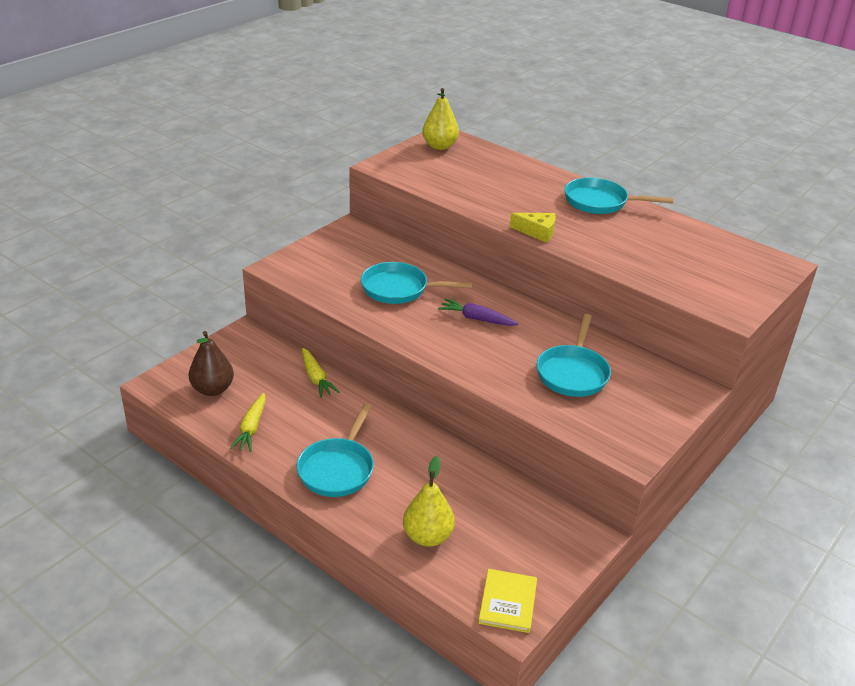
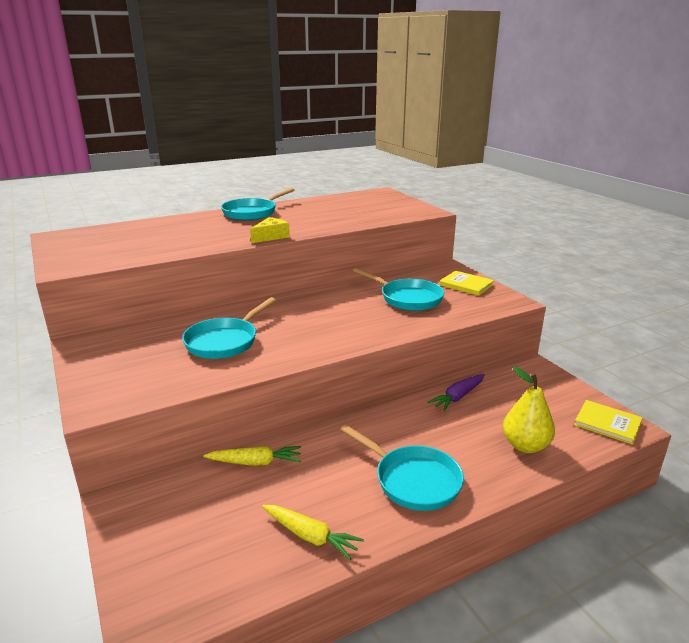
camera: 65 degrees left, 10 degrees down
brown pear [188,331,234,396] -> none
yellow pear [422,88,459,150] -> none
purple carrot [438,298,519,326] -> purple carrot moved to [428,374,485,411]
none -> yellow book [440,271,494,296]

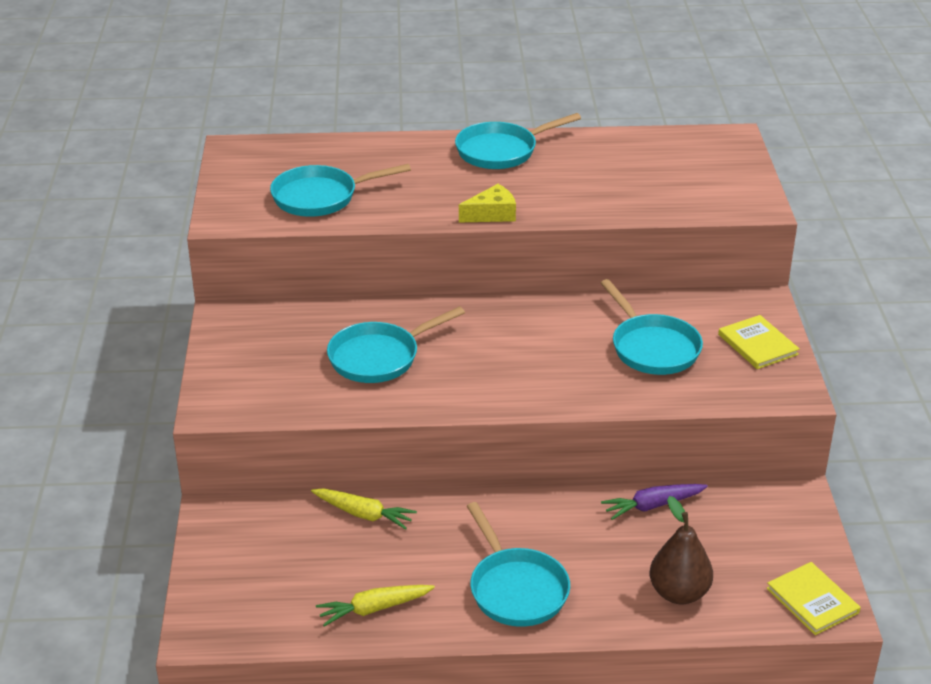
camera: 25 degrees right, 10 degrees up
yellow carrot [262,505,364,560] -> yellow carrot turned 105 degrees clockwise [316,585,435,627]
yellow pear [503,367,555,453] -> brown pear [650,496,713,604]
none -> turquoise pan [270,164,411,217]

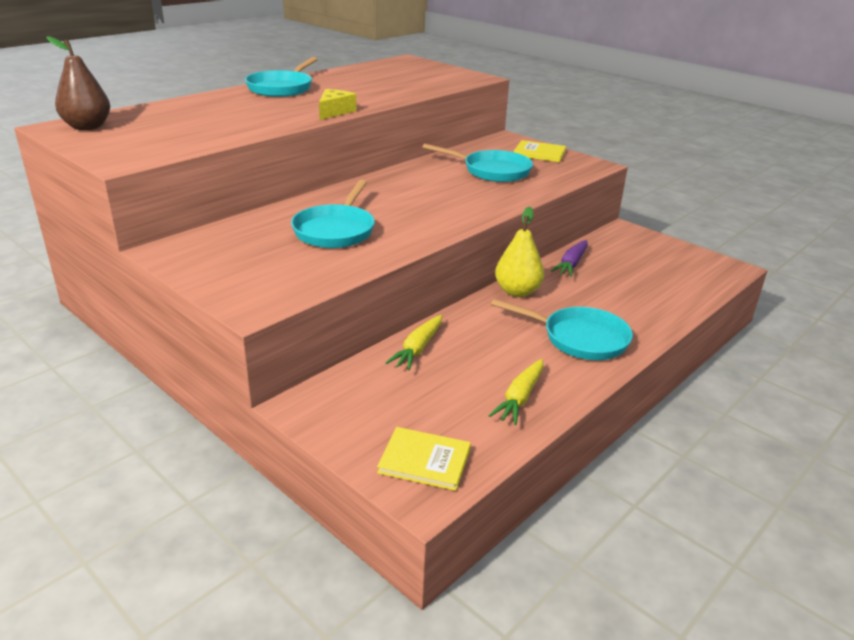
camera: 45 degrees left, 5 degrees down
turquoise pan [270,164,411,217] -> none
yellow carrot [311,488,417,530] -> yellow carrot turned 135 degrees clockwise [385,315,442,370]
brown pear [650,496,713,604] -> brown pear moved to [47,36,110,130]
yellow book [767,562,861,635] -> yellow book moved to [377,427,471,491]
none -> yellow pear [495,207,544,297]

